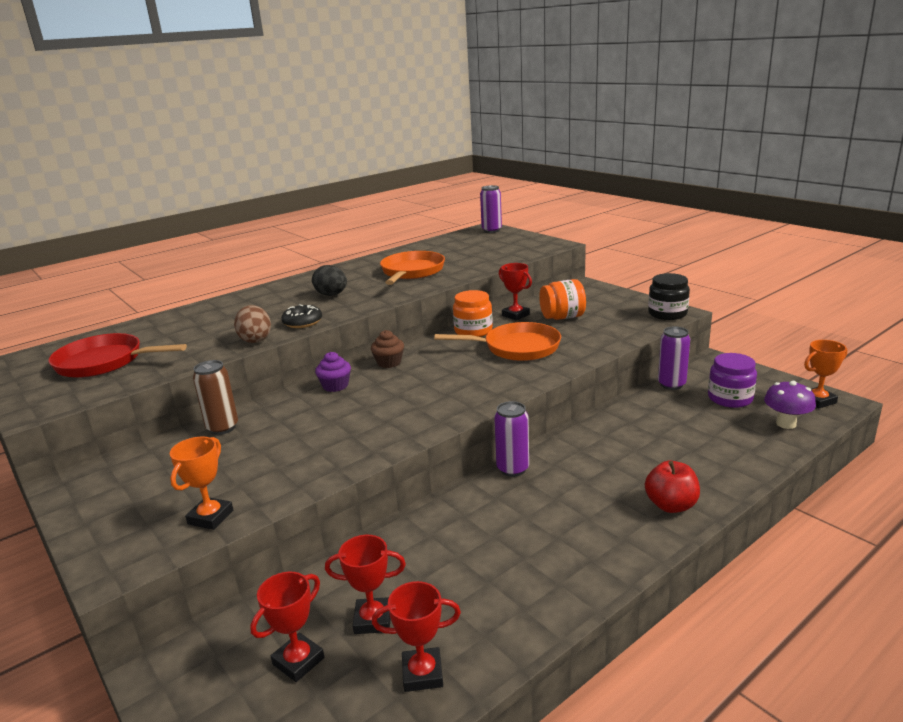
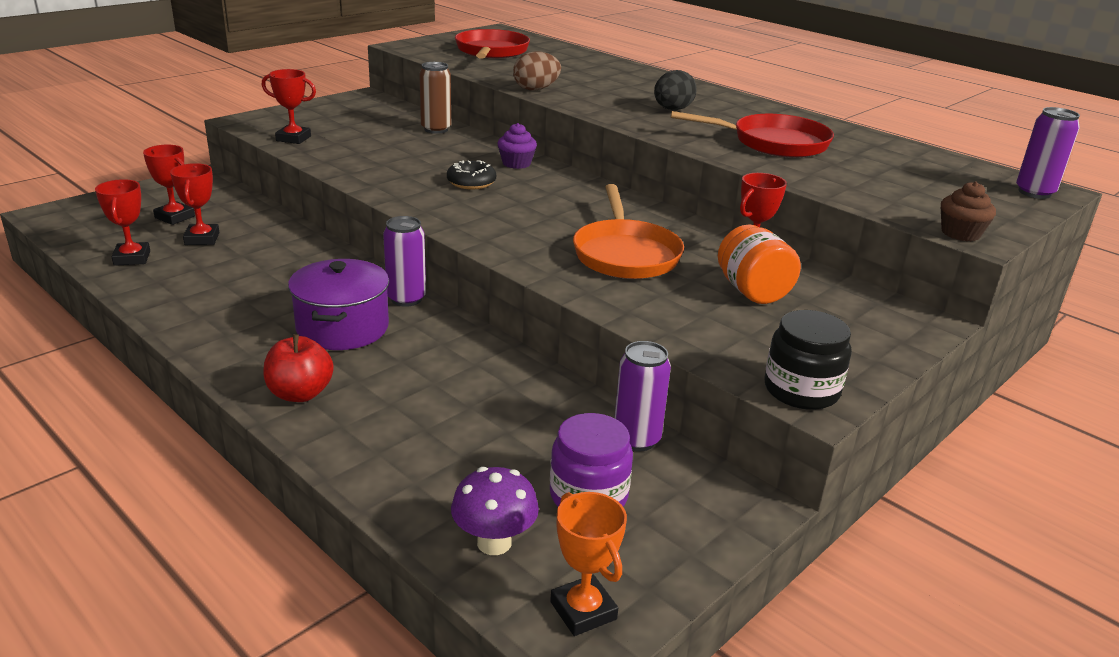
camera: 80 degrees right, 5 degrees up
orange trophy [170,436,233,530] -> red trophy [262,69,316,144]
black donut [281,304,322,328] -> black donut moved to [447,160,496,189]
brown cupcake [371,330,404,368] -> brown cupcake moved to [941,181,996,241]
orange pan [380,251,445,285] -> red pan [671,111,834,158]
orange jar [453,290,493,337] -> none
none -> purple pot [288,259,389,350]

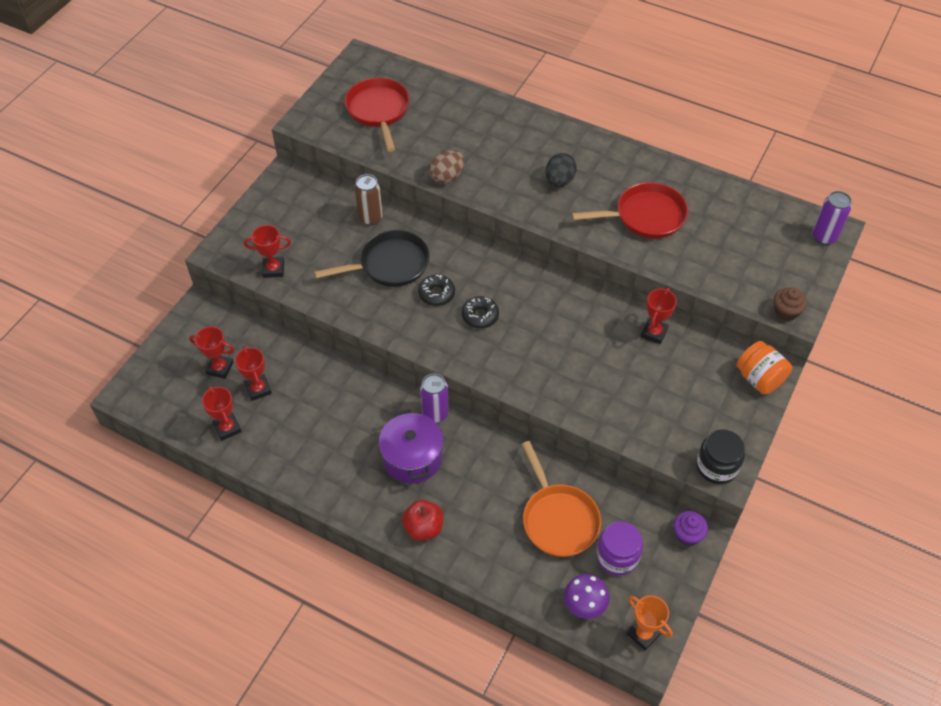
camera: 15 degrees left, 25 degrees up
purple cupcake [498,123,537,169] -> purple cupcake moved to [673,511,708,546]
orange pan [573,184,684,279] -> orange pan moved to [522,441,601,557]
purple can [614,341,671,452] -> none
orange jar [718,225,801,304] -> orange jar moved to [737,341,792,394]
none -> black pan [314,230,430,287]
none -> black donut [462,296,499,328]

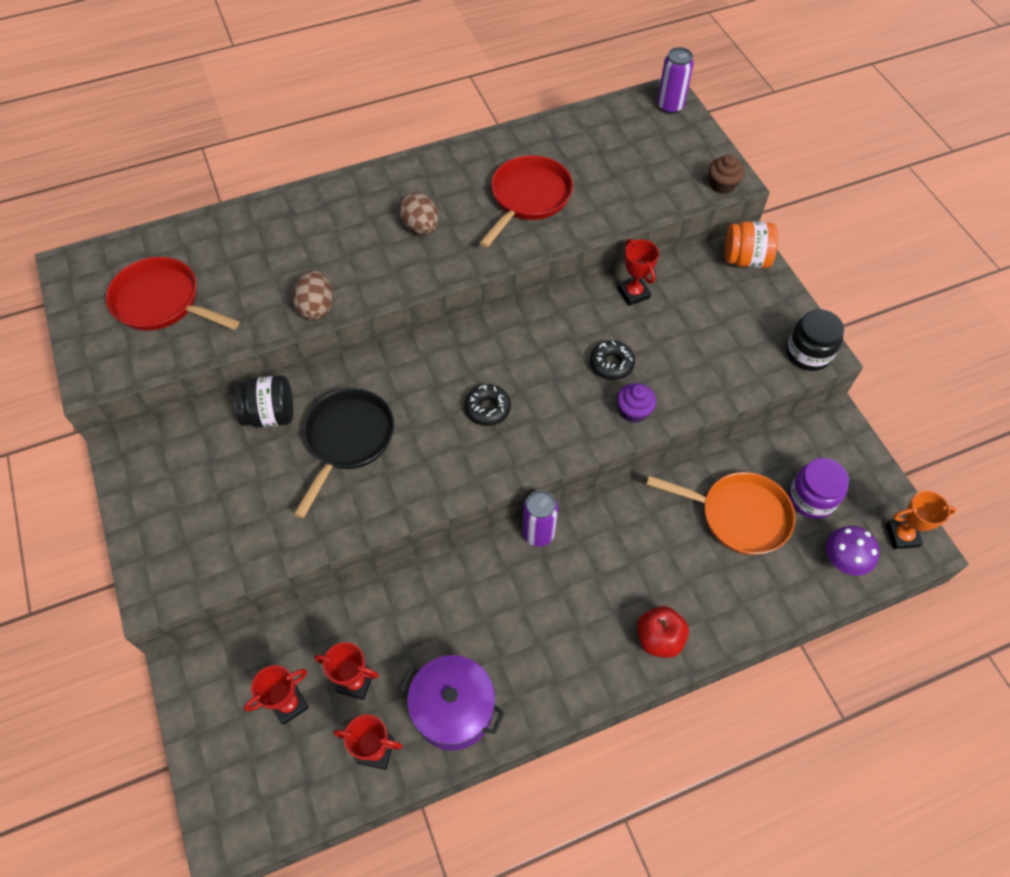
camera: 50 degrees left, 5 degrees up
red trophy [244,225,291,278] -> none
brown can [355,174,383,225] -> black jar [234,375,293,428]
purple pot [379,409,443,484] -> purple pot moved to [399,655,505,750]
black donut [418,275,455,306] -> black donut moved to [590,340,635,380]
black egg [546,153,577,187] -> brown egg [399,192,439,235]
purple cupcake [673,511,708,546] -> purple cupcake moved to [617,383,656,423]

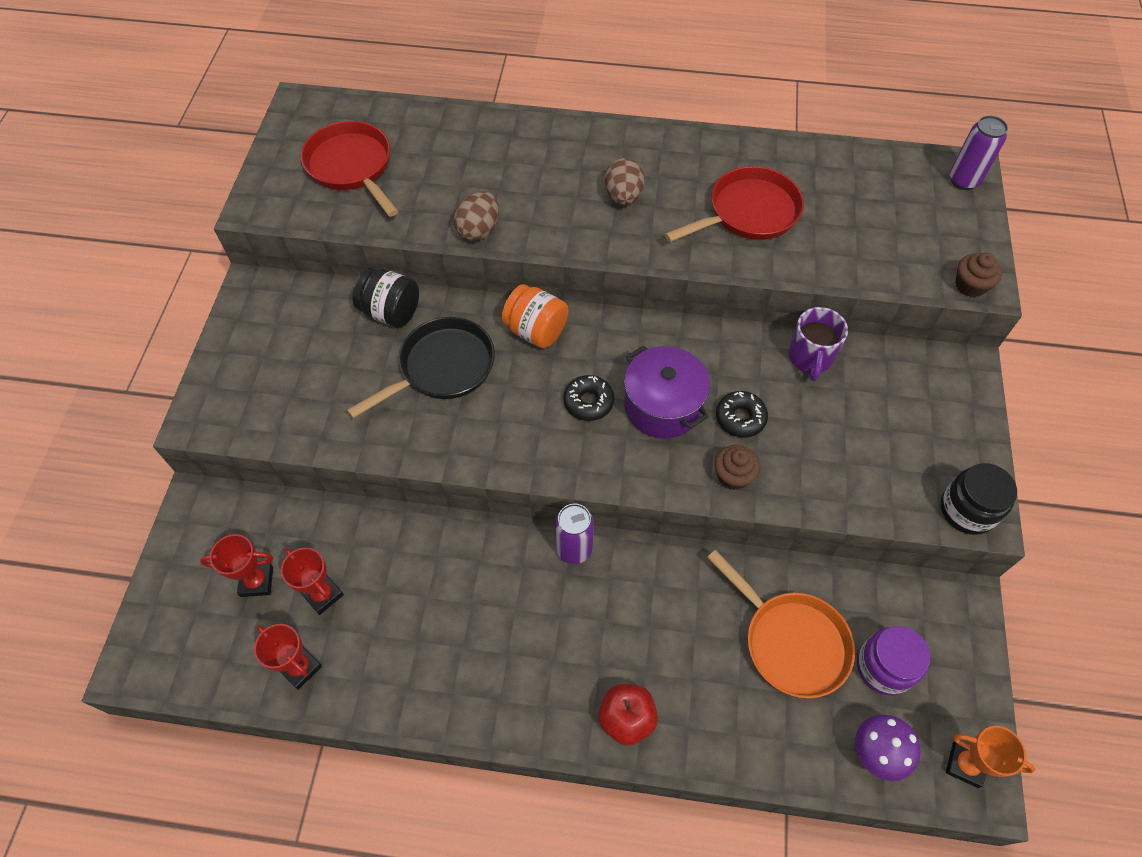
camera: 30 degrees right, 0 degrees up
purple pot [399,655,505,750] -> purple pot moved to [624,345,710,439]
purple cupcake [617,383,656,423] -> brown cupcake [715,445,760,490]
red trophy [618,239,659,306] -> purple mug [789,307,848,381]
orange jar [725,221,778,268] -> orange jar moved to [502,284,568,348]

